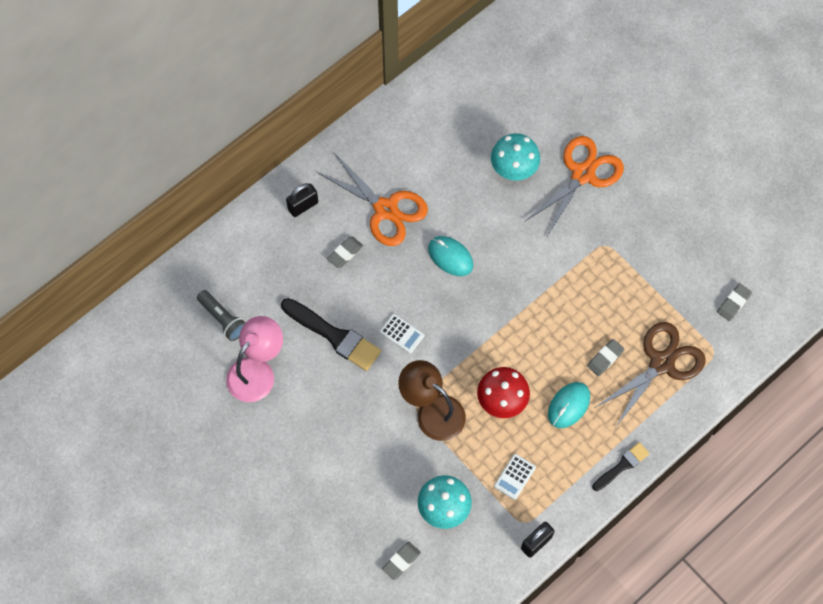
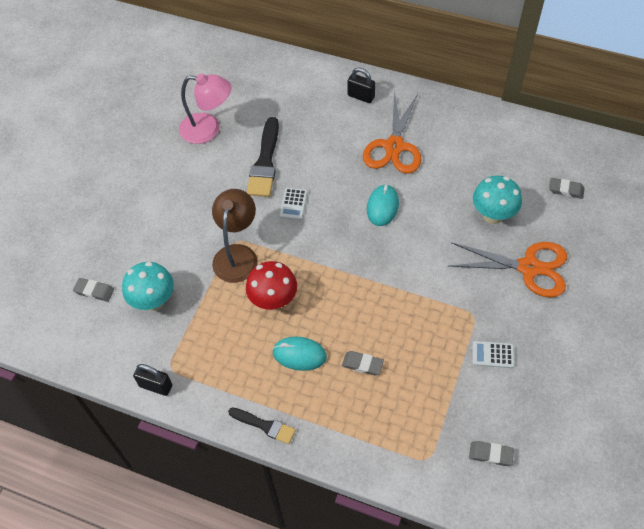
camera: 65 degrees right, 10 degrees down
grey flashlight [197,290,246,341] -> none
grey eraser [327,236,363,268] -> grey eraser moved to [549,178,585,199]
white calculator [494,454,536,500] -> white calculator moved to [472,341,514,368]
brown scissors [596,322,706,427] -> none

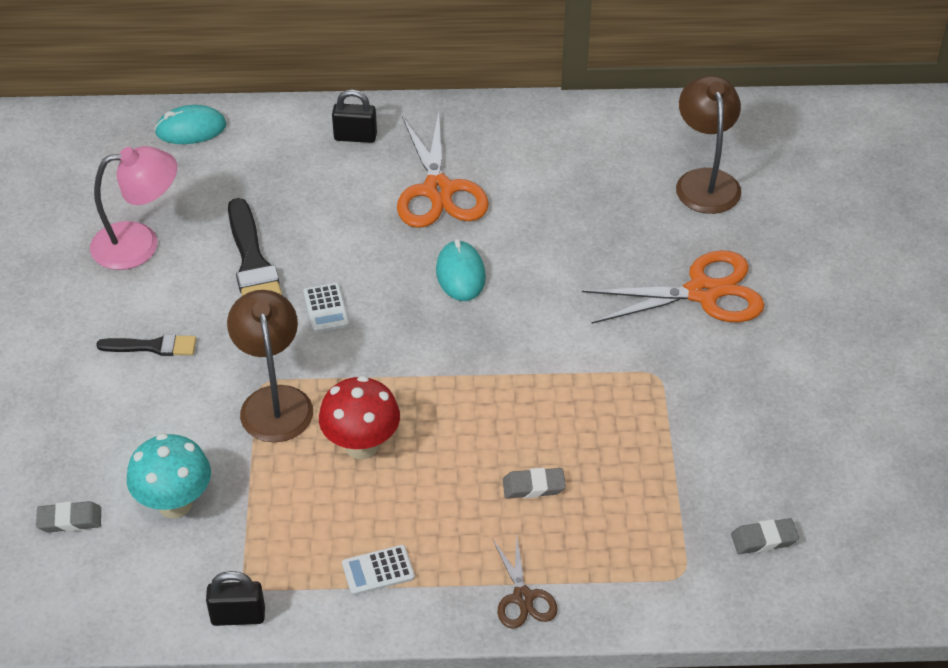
camera: 25 degrees left, 10 degrees down
black brush [228,407,296,444] -> black brush moved to [96,334,196,356]
turquoise mouse [272,337,327,371] -> turquoise mouse moved to [154,105,226,144]
white calculator [472,341,514,368] -> white calculator moved to [342,545,415,595]
turquoise mushroom [473,176,522,224] -> none
grey eraser [549,178,585,199] -> brown lamp [676,75,741,214]
none -> brown scissors [493,537,558,629]

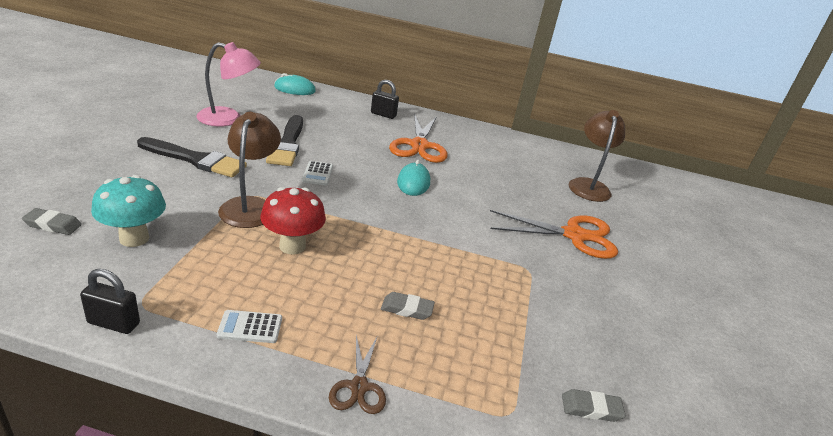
camera: 10 degrees right, 15 degrees down
black brush [96,334,196,356] -> black brush [137,137,247,177], size x1.71

